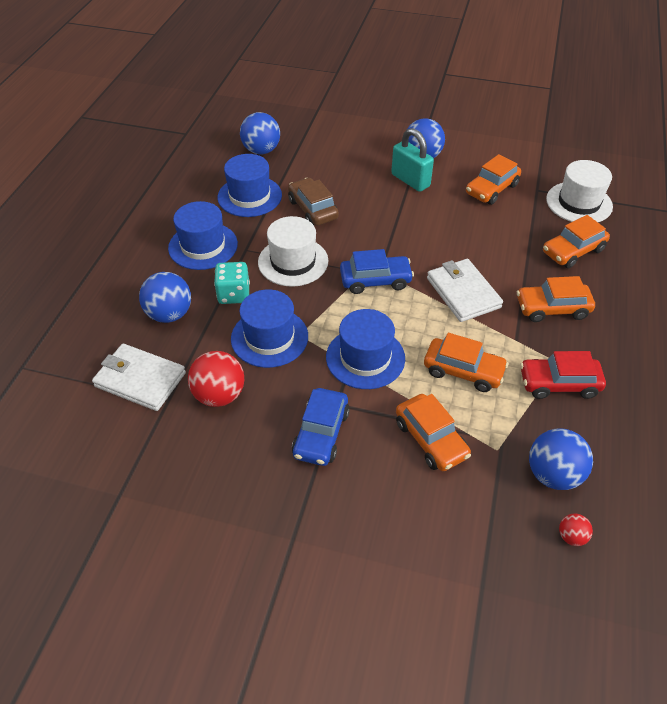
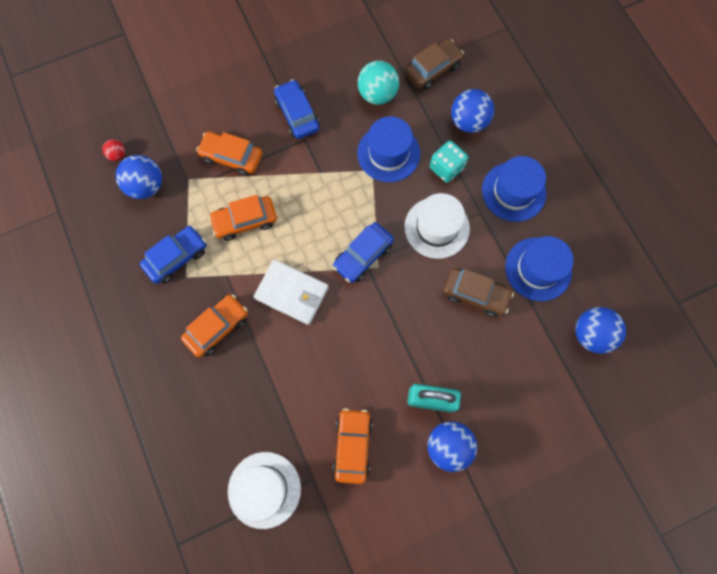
camera: 140 degrees right, 25 degrees up
white wallet [92,344,186,411] -> brown car [404,39,464,90]
red ball [188,351,244,407] -> turquoise ball [358,61,399,105]
blue hat [326,309,405,389] -> none
red car [520,351,606,399] -> blue car [140,226,206,284]
orange car [543,215,610,268] -> none

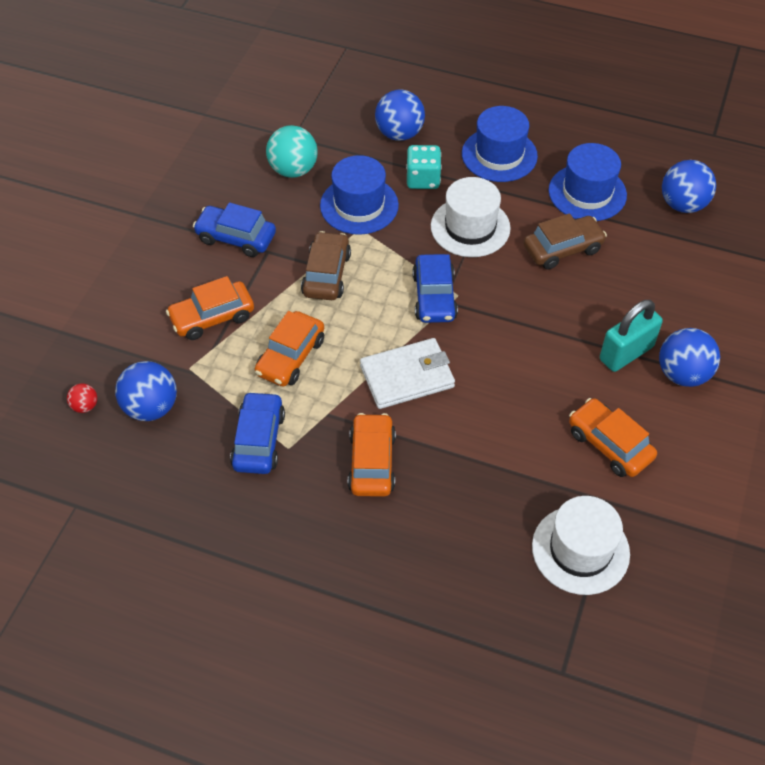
camera: 45 degrees left, 20 degrees down
brown car [404,39,464,90] -> brown car moved to [301,231,351,300]

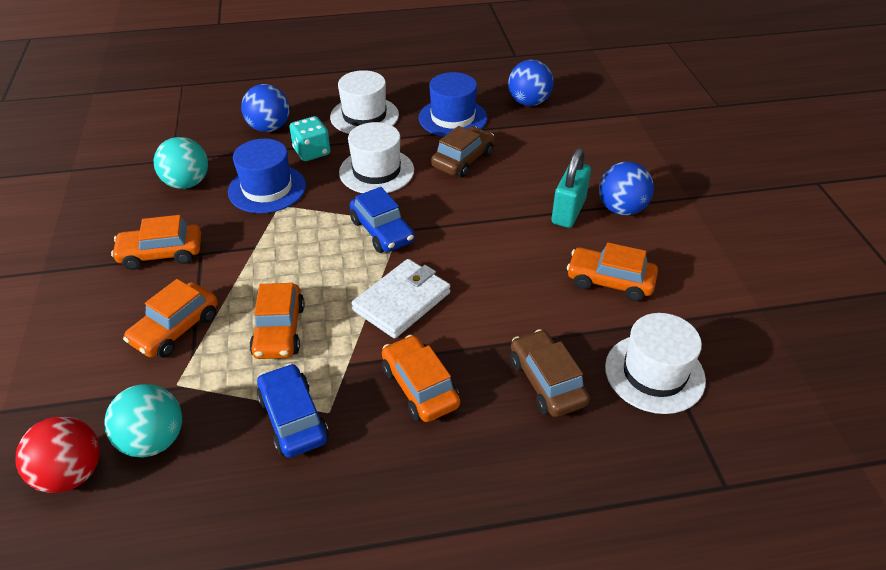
camera: 30 degrees left, 10 degrees down
red ball [67,383,97,413] -> red ball [15,416,100,493], size x2.01
blue ball [115,361,177,421] -> turquoise ball [104,384,182,458]
blue car [193,203,276,257] -> orange car [111,215,201,270]
brown car [301,231,351,300] -> brown car moved to [510,329,590,417]
blue hat [462,106,538,182] -> white hat [330,70,399,134]

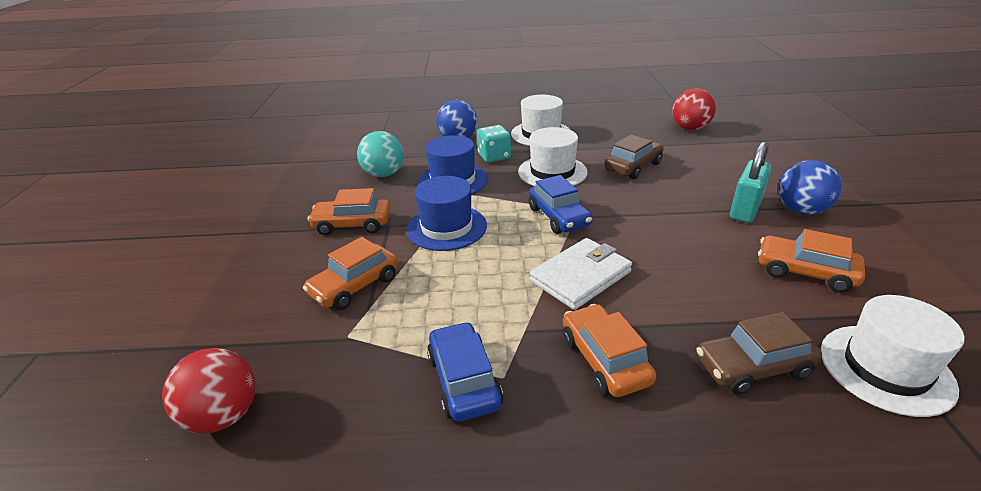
camera: 10 degrees right, 10 degrees down
turquoise ball [104,384,182,458] -> none
orange car [249,283,305,359] -> none
blue hat [419,72,487,137] -> blue hat moved to [406,176,487,251]
blue ball [508,60,554,106] -> red ball [672,88,716,130]
brown car [510,329,590,417] -> brown car turned 90 degrees counterclockwise [696,312,822,394]

